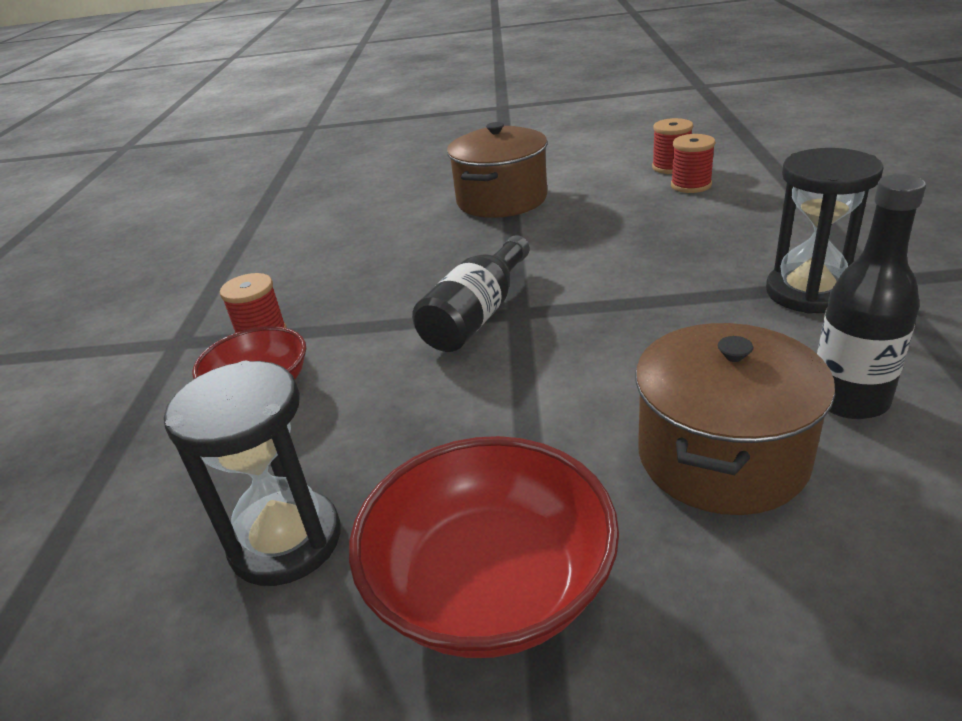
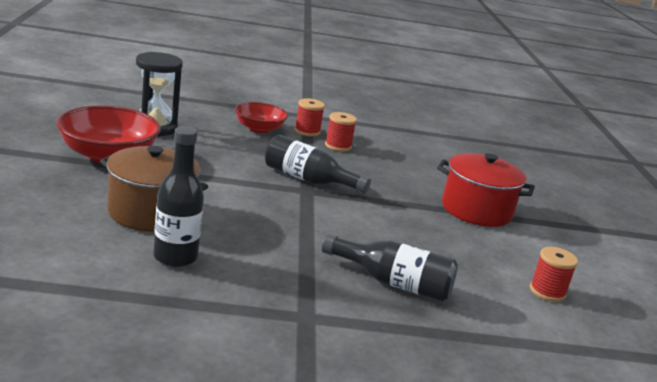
camera: 80 degrees right, 10 degrees down
brown pot [447,122,547,218] -> red pot [437,153,535,227]
red spool [671,134,715,193] -> red spool moved to [325,112,357,151]
black hourglass [766,148,884,314] -> none
none -> black bottle [322,234,458,302]

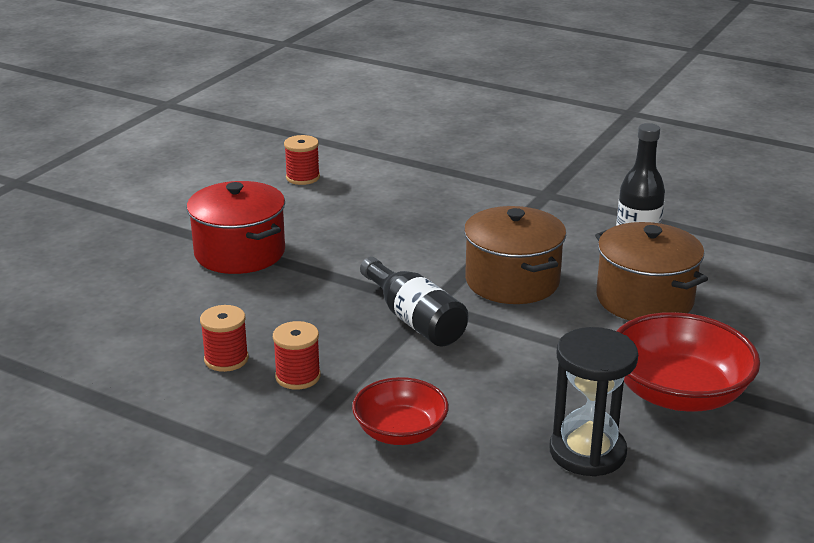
camera: 145 degrees left, 5 degrees up
red spool [294,98,325,137] -> red spool moved to [200,305,249,372]
black bottle [322,234,458,302] -> none
none -> brown pot [464,206,566,304]

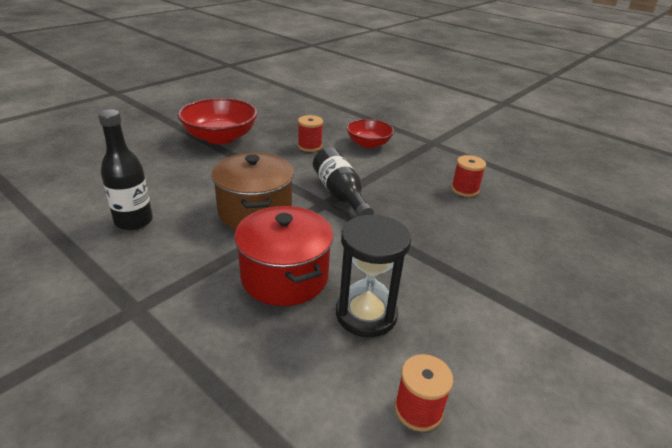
camera: 170 degrees left, 5 degrees up
red pot [187,181,285,274] -> red pot moved to [234,206,333,306]
red spool [273,321,321,390] -> red spool moved to [298,115,323,152]
black hourglass [550,327,638,477] -> black hourglass moved to [336,215,411,337]
brown pot [595,222,708,320] -> none

